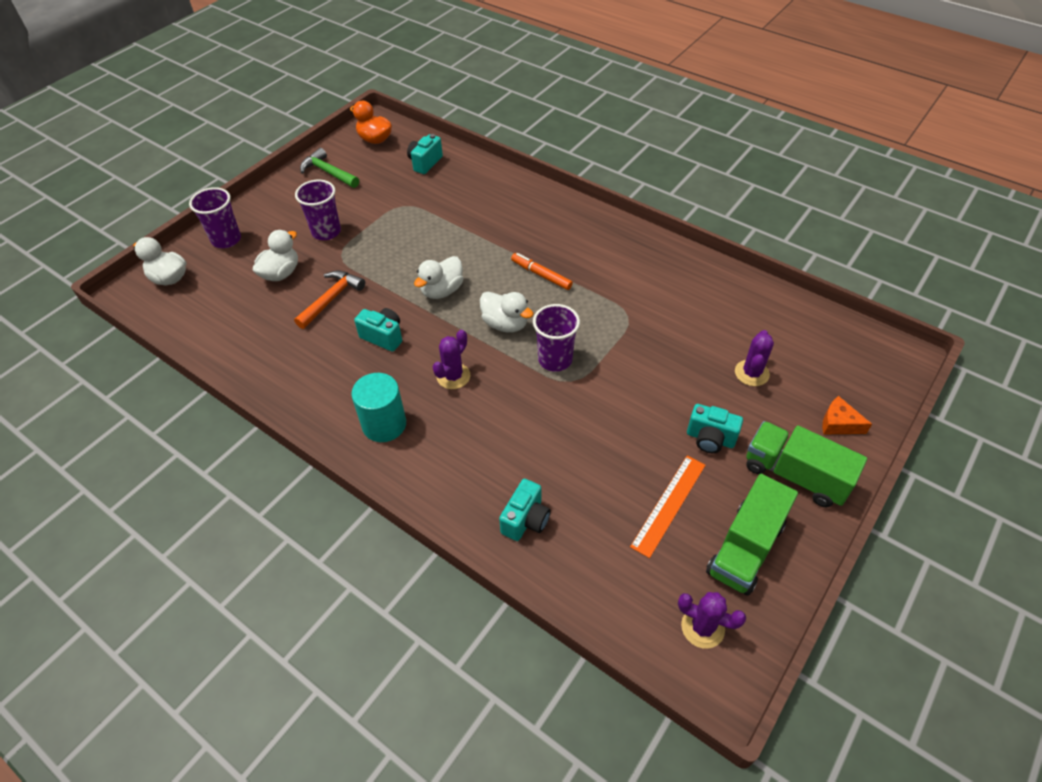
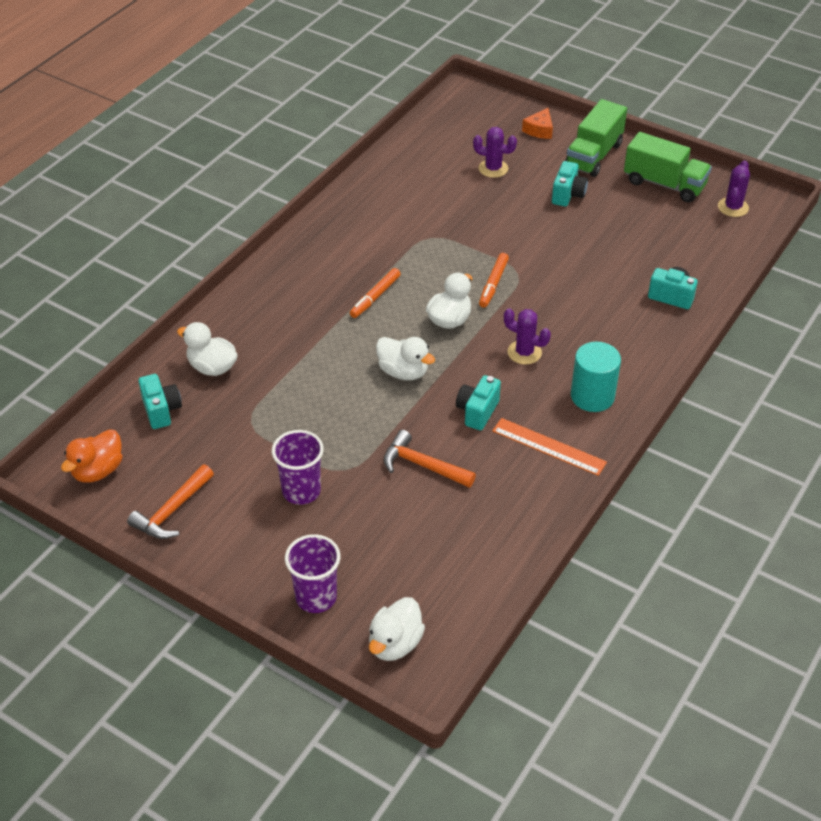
camera: 95 degrees left, 5 degrees down
white duck [253,230,298,281] -> white duck moved to [177,322,238,376]
green hammer [300,148,359,188] -> orange hammer [127,464,214,539]
turquoise camera [407,134,443,174] -> turquoise camera turned 135 degrees counterclockwise [138,374,182,429]
purple cup [533,304,580,372] -> orange marker [479,253,509,308]
orange ruler [630,456,706,558] -> orange ruler moved to [492,418,607,476]

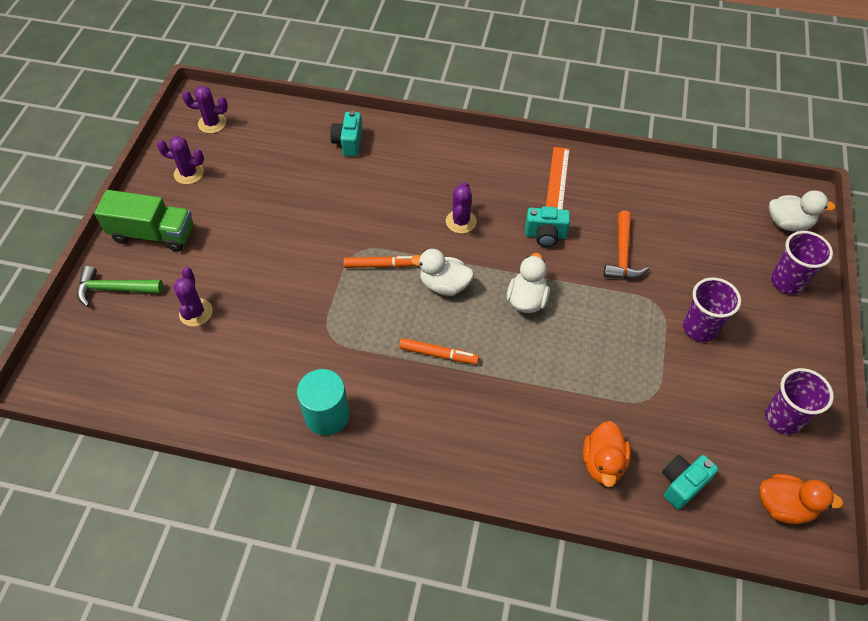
camera: 110 degrees left, 10 degrees up
orange hammer [127,464,214,539] -> purple cup [765,368,834,435]
white duck [177,322,238,376] -> orange duck [583,421,631,487]
orange cheese [522,108,553,139] -> green hammer [77,266,163,307]
turquoise camera [552,161,588,207] -> none
turquoise cylinder [571,342,621,412] -> turquoise cylinder moved to [297,369,350,435]
green truck [624,132,712,203] -> purple cactus [157,136,204,184]

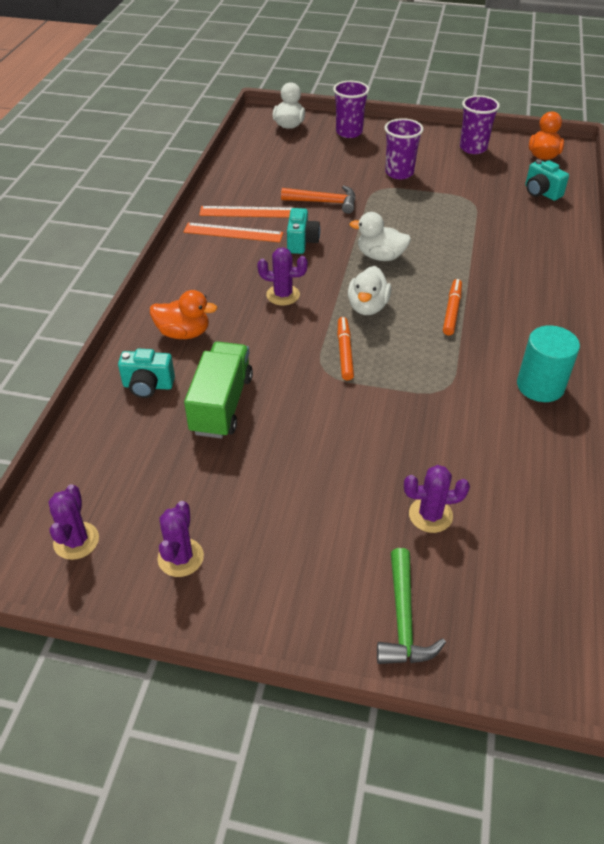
camera: 90 degrees left, 10 degrees down
green truck [94,190,193,252] -> green truck moved to [184,342,253,439]
orange duck [583,421,631,487] -> orange duck moved to [150,290,217,339]
none -> orange ruler [199,206,292,218]

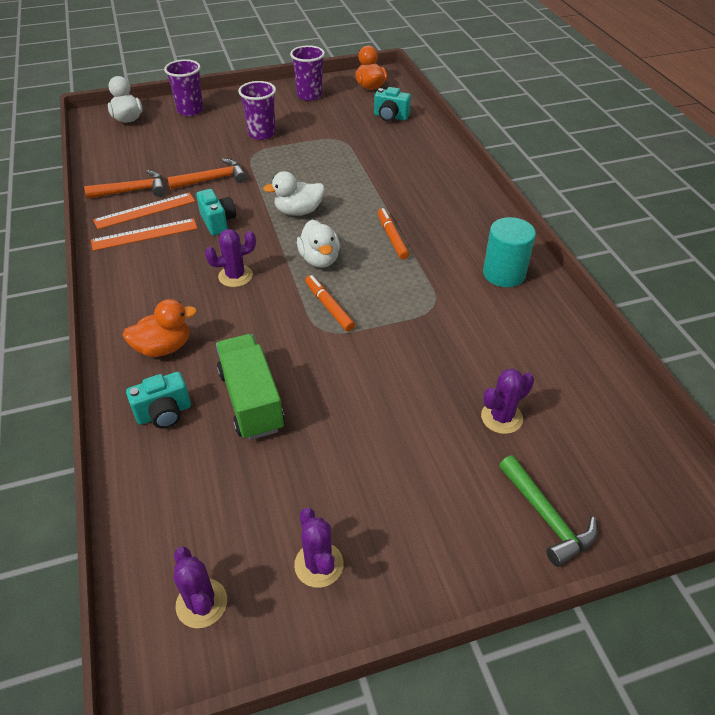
camera: 30 degrees left, 0 degrees up
none -> orange hammer [84,170,165,199]

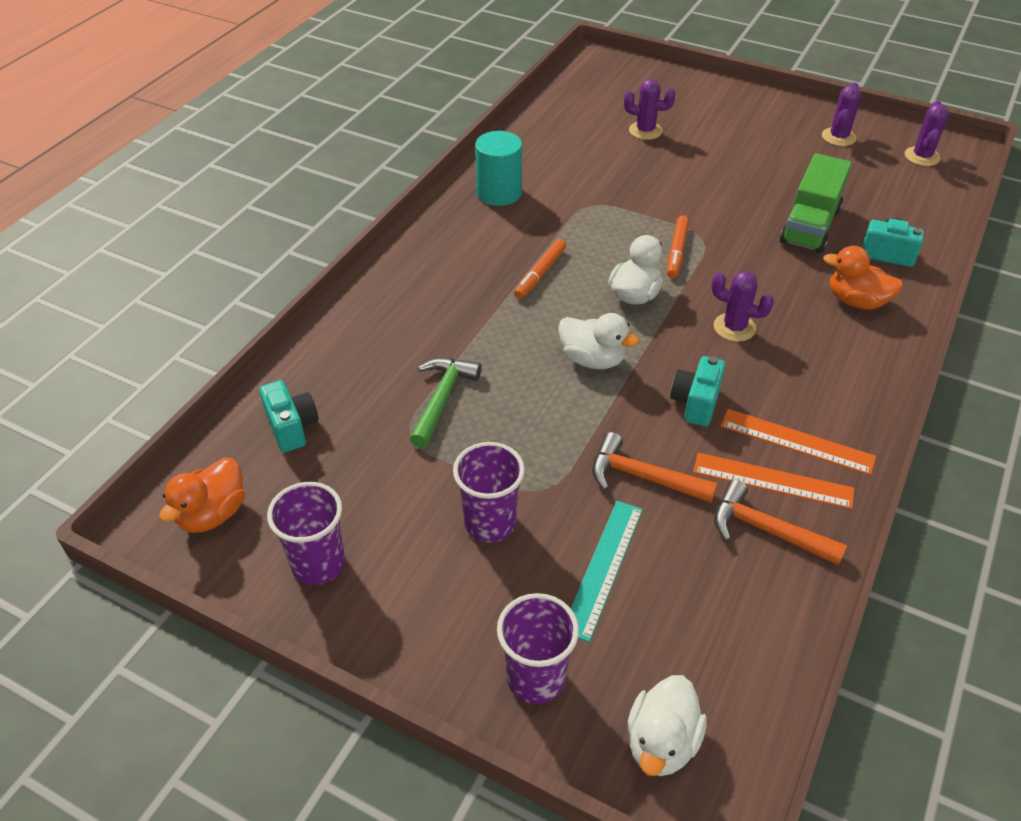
camera: 135 degrees left, 0 degrees up
green hammer [499,455,598,567] -> green hammer moved to [410,358,482,448]
none -> turquoise ruler [571,501,643,642]

